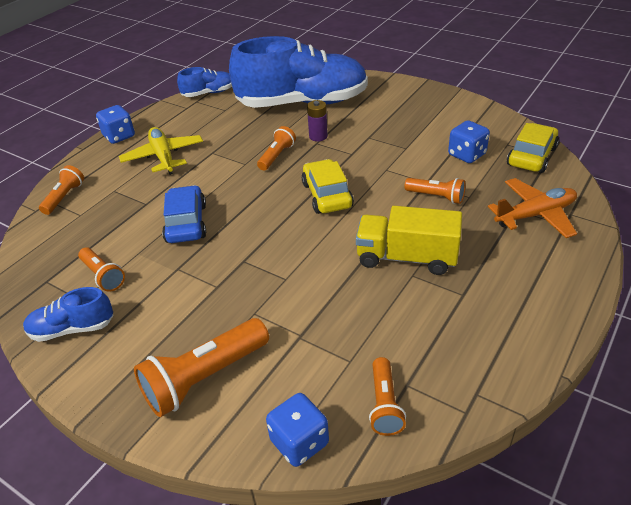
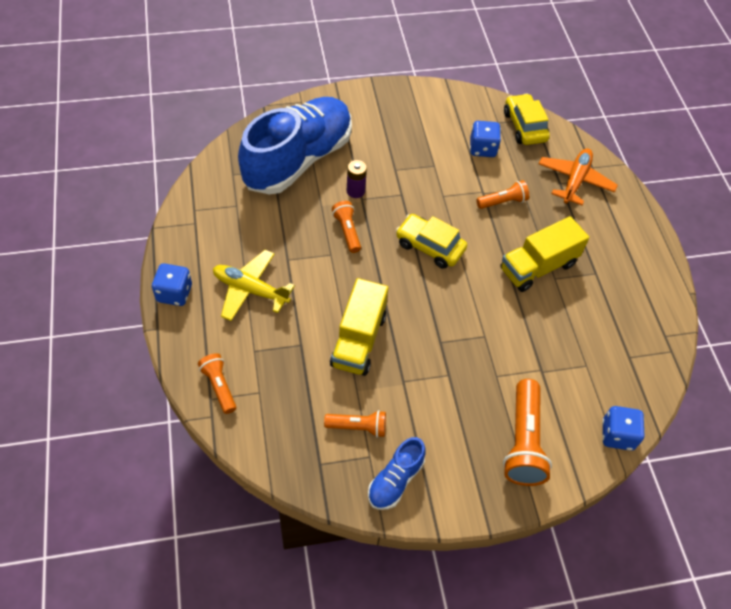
camera: 50 degrees left, 15 degrees up
blue car [162,185,206,243] -> yellow truck [330,278,388,376]
blue shoe [177,67,232,97] -> none
orange flashlight [369,357,406,436] -> none

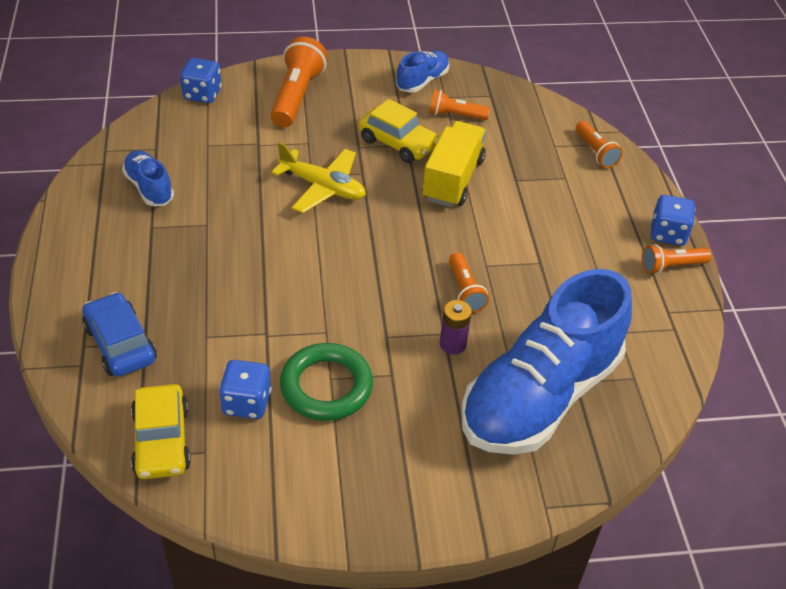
camera: 175 degrees left, 10 degrees down
yellow plane [213,250,295,321] -> yellow plane moved to [271,142,366,213]
yellow car [396,214,467,269] -> yellow car moved to [359,99,439,163]
orange flashlight [476,180,529,209] -> orange flashlight moved to [642,244,712,274]
yellow truck [500,216,589,292] -> none
orange plane [539,148,618,205] -> blue car [82,292,157,377]
none -> blue shoe [122,150,174,206]
none -> green ring [280,343,373,421]

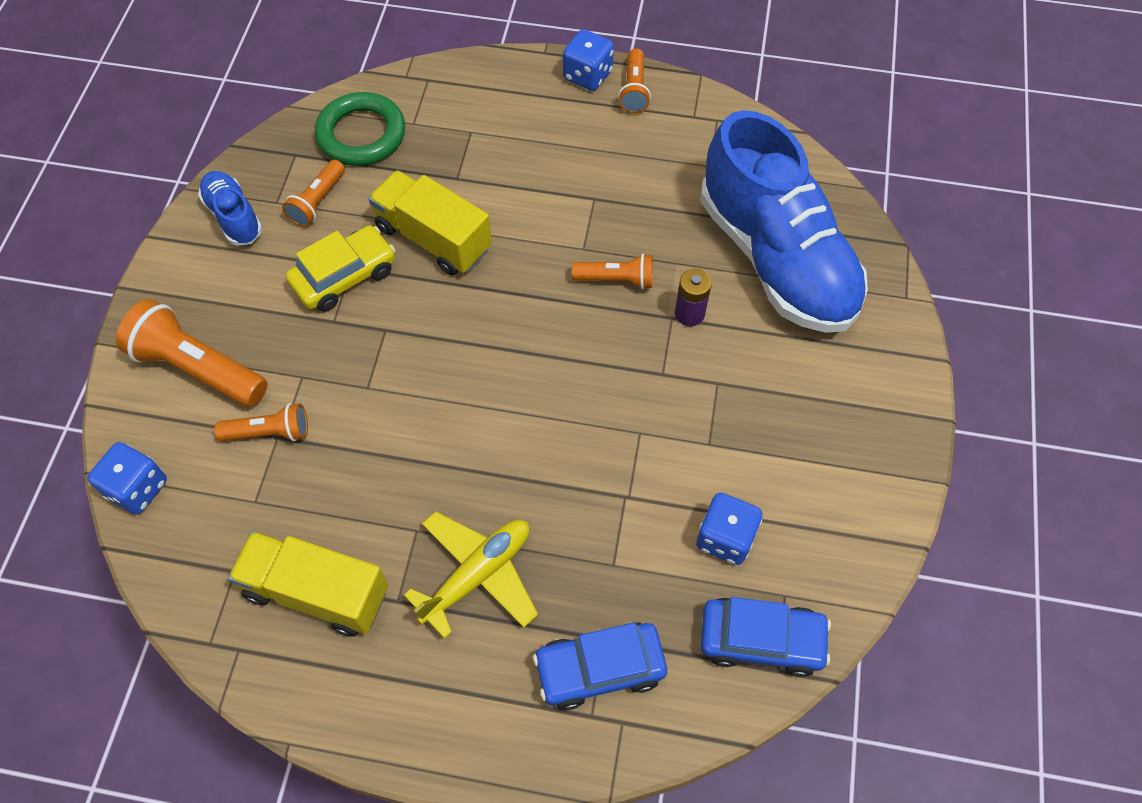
camera: 70 degrees left, 15 degrees up
blue shoe [122,150,174,206] -> yellow truck [228,531,388,637]
yellow car [131,384,191,479] -> blue car [701,597,831,677]
yellow plane [271,142,366,213] -> yellow plane moved to [404,511,538,639]
green ring [280,343,373,421] -> green ring moved to [315,92,405,166]
orange flashlight [576,121,623,168] -> orange flashlight moved to [214,403,308,441]

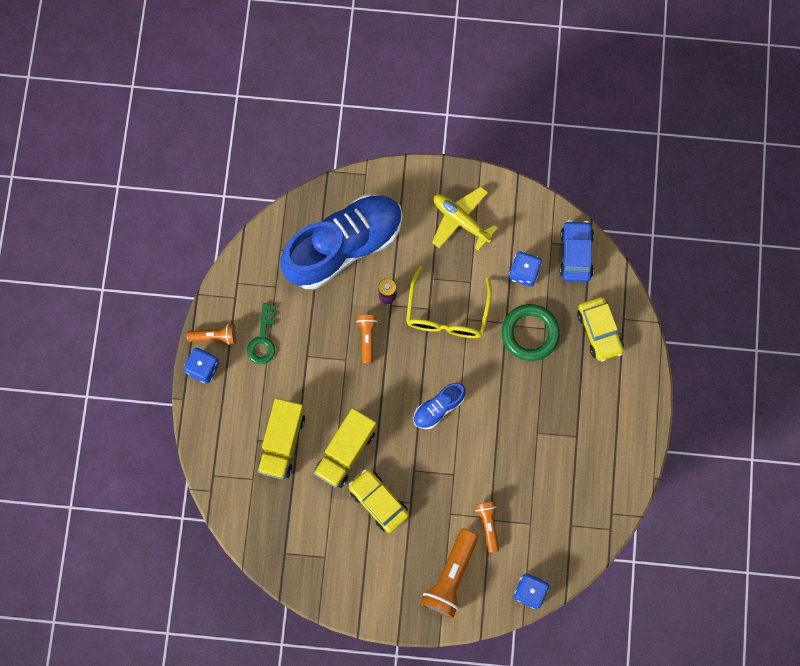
camera: 95 degrees left, 15 degrees up
blue shoe [198,171,262,246] -> blue shoe moved to [413,383,466,429]
yellow truck [228,531,388,637] -> yellow truck moved to [257,398,305,479]
orange flashlight [282,160,345,227] -> none
green ring [315,92,405,166] -> green ring moved to [501,304,560,361]
yellow plane [404,511,538,639] -> yellow plane moved to [432,187,498,251]
blue car [533,622,667,710] -> yellow car [577,297,624,361]
none -> green key [247,303,276,364]
none -> yellow glasses [406,266,492,338]

